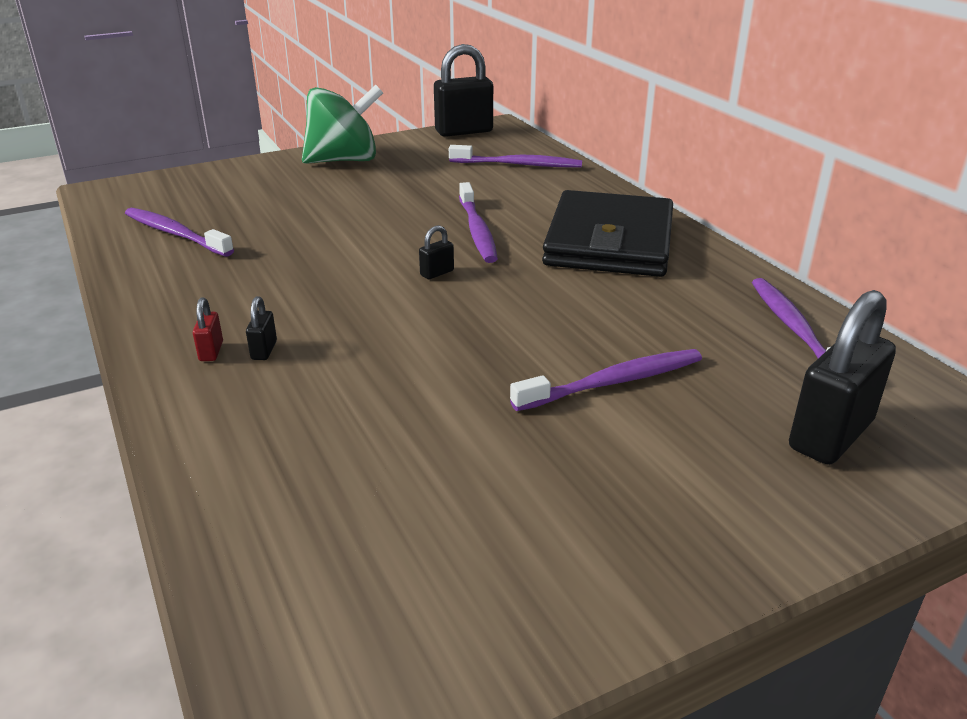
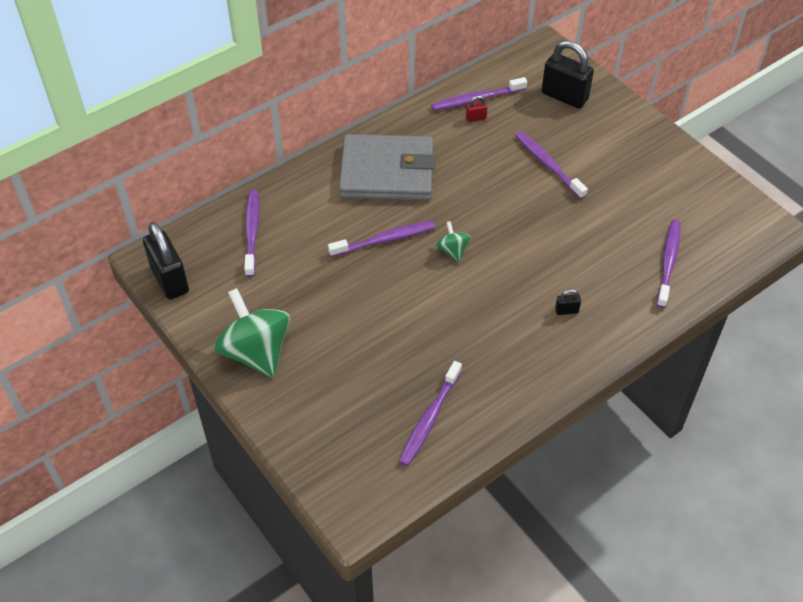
camera: 100 degrees left, 20 degrees up
red padlock [193,297,223,361] -> red padlock moved to [466,96,487,122]
black padlock [419,225,454,279] -> green spinning top [436,221,471,262]
black wallet [542,190,673,277] -> grey wallet [339,134,435,201]
none -> purple toothbrush [657,220,680,308]

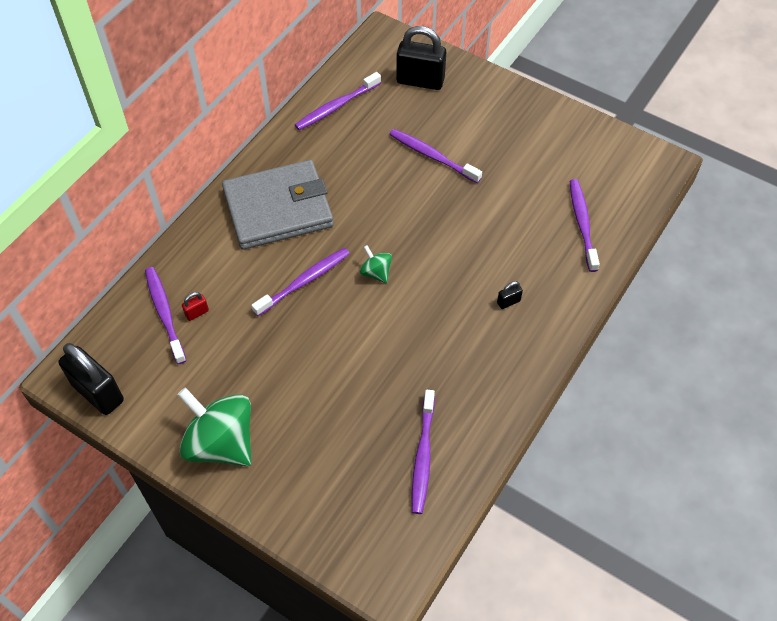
camera: 20 degrees left, 5 degrees up
red padlock [466,96,487,122] -> red padlock moved to [182,292,209,321]

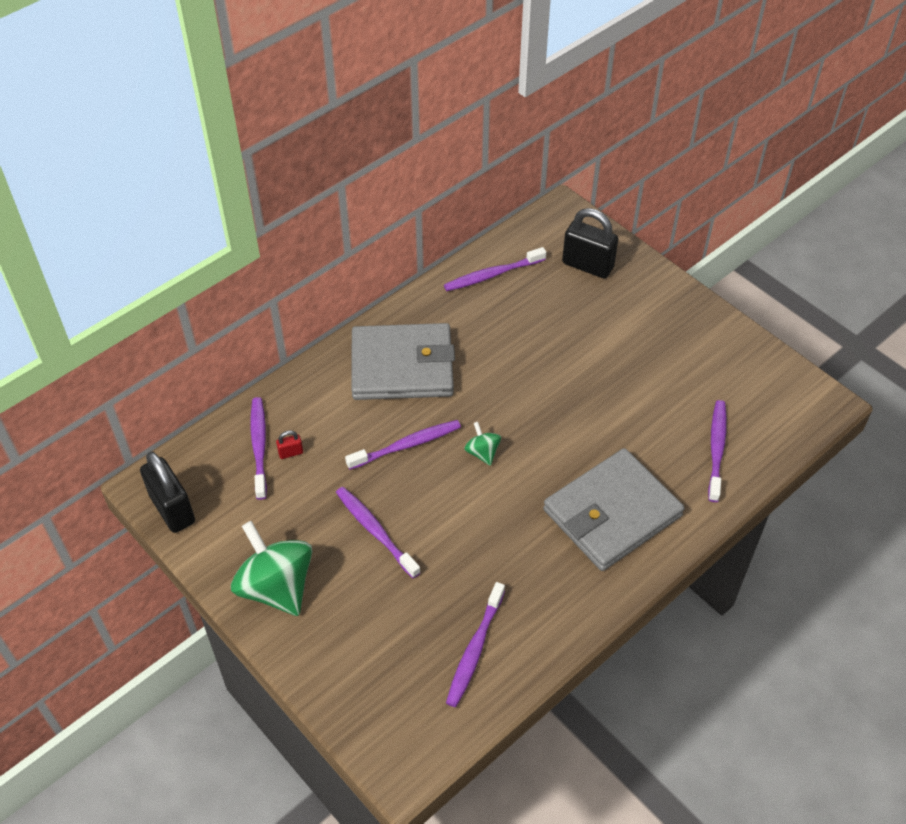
camera: 15 degrees right, 5 degrees down
purple toothbrush [389,129,482,183] -> purple toothbrush moved to [336,487,421,578]
black padlock [497,281,523,309] -> grey wallet [543,448,685,571]

